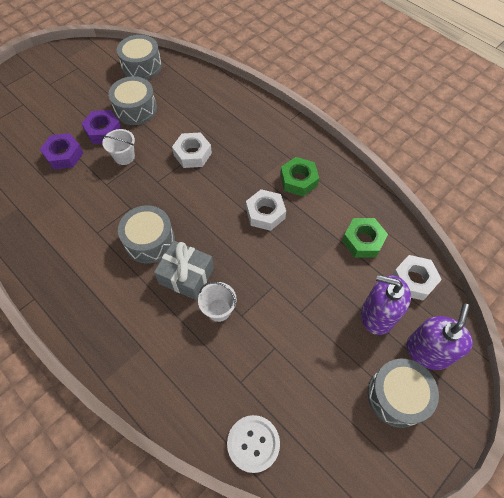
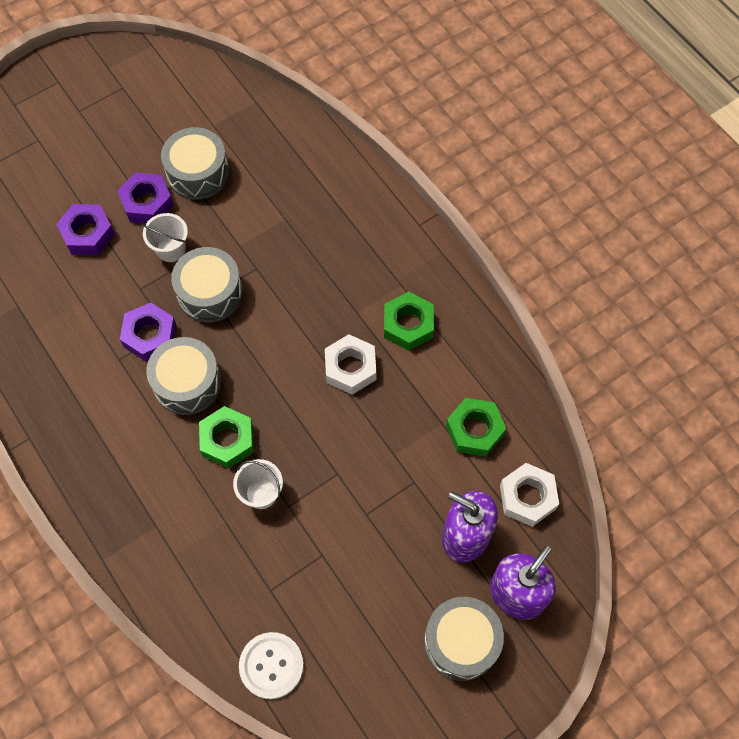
camera: 10 degrees right, 5 degrees up
grey drum [117,35,162,80] -> grey drum moved to [171,247,243,322]
grey gift [154,240,214,300] -> green nut [199,406,254,468]
white nut [172,132,212,168] -> none
none -> purple nut [120,303,176,362]

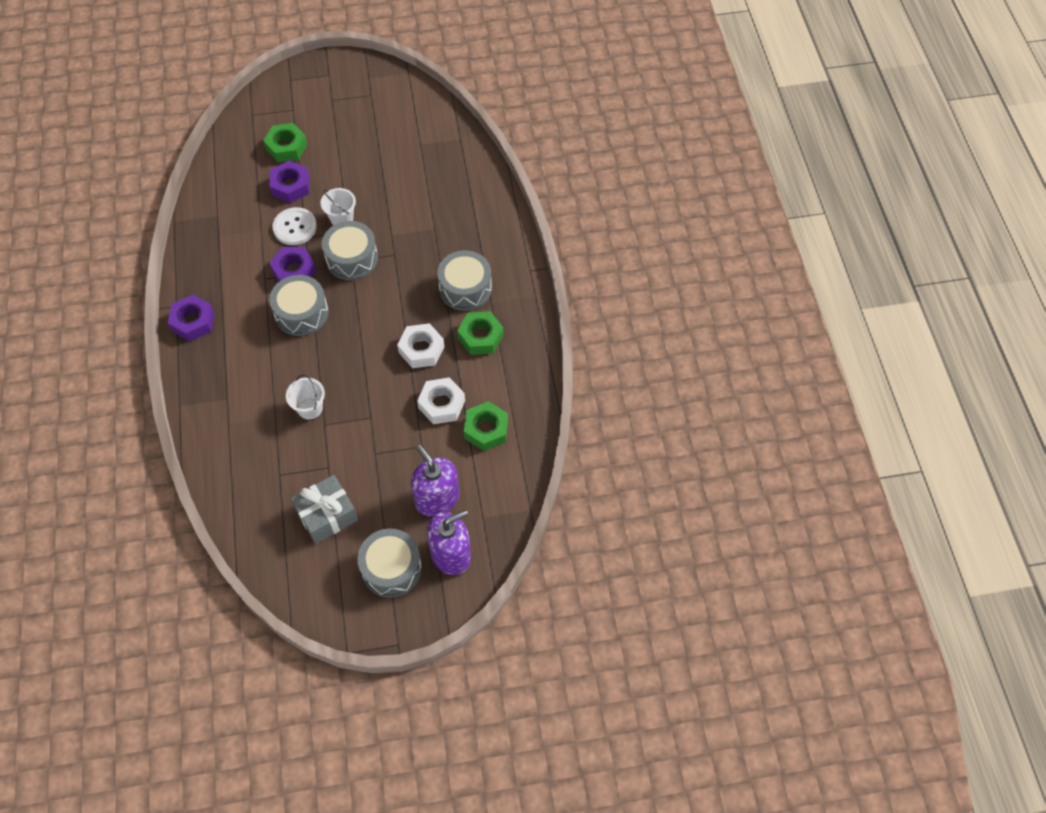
camera: 25 degrees right, 5 degrees down
purple nut [117,173,174,223] -> purple nut moved to [168,295,215,341]
grey drum [161,127,229,200] -> grey drum moved to [437,250,492,311]
green nut [199,406,254,468] -> green nut moved to [263,123,308,162]
white button [239,632,304,699] -> white button moved to [272,207,317,245]
white nut [500,463,559,527] -> white nut moved to [417,377,465,424]
none -> grey gift [291,475,358,544]

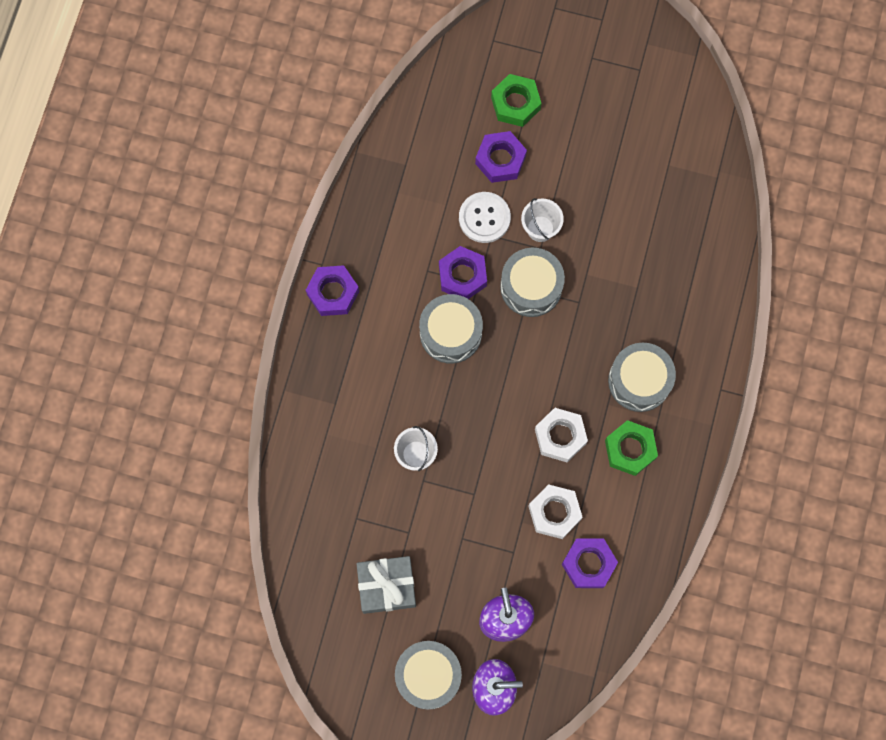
camera: 25 degrees right, 15 degrees up
green nut [464,401,508,451] -> purple nut [562,538,618,588]

